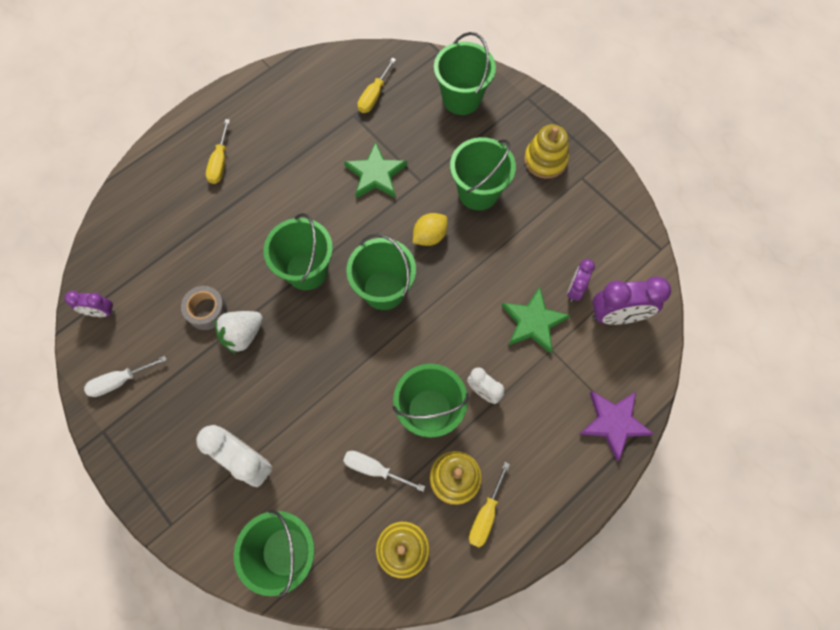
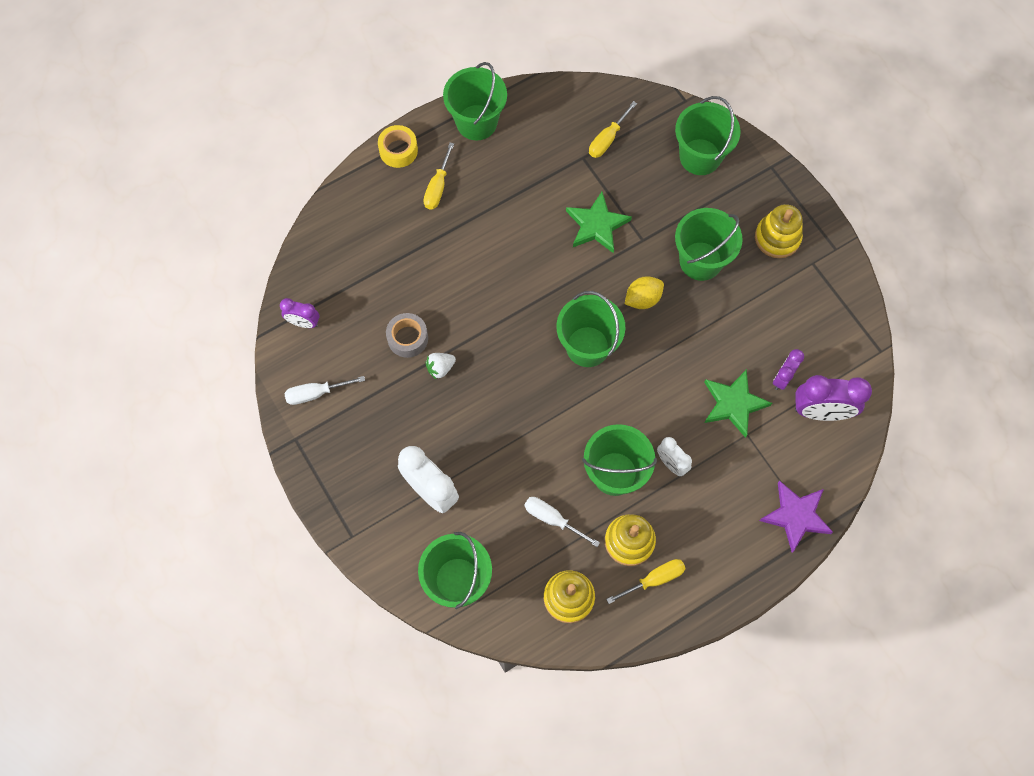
camera: 10 degrees right, 0 degrees up
white strawberry [214,311,263,354] -> white strawberry [425,353,456,380], size x0.64
green bucket [264,213,333,290] -> green bucket moved to [443,62,507,141]
yellow screwdriver [469,462,510,548] -> yellow screwdriver turned 150 degrees counterclockwise [606,559,686,604]
none -> yellow tape [378,125,418,168]

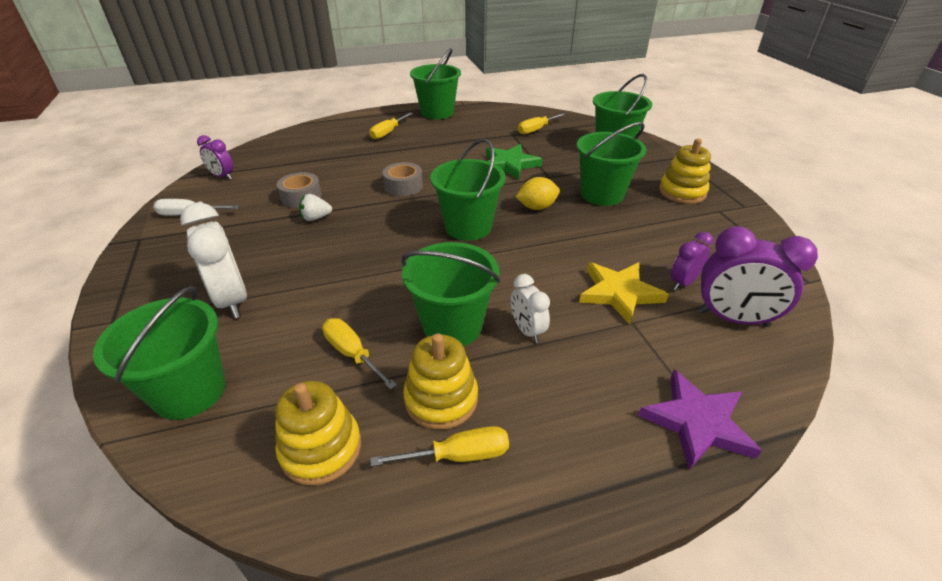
camera: 15 degrees right, 30 degrees down
yellow tape [378,125,418,168] -> none
white screwdriver [524,497,600,547] -> yellow screwdriver [322,318,397,390]
green star [704,369,772,438] -> yellow star [579,262,669,325]
none -> grey tape [383,162,423,196]

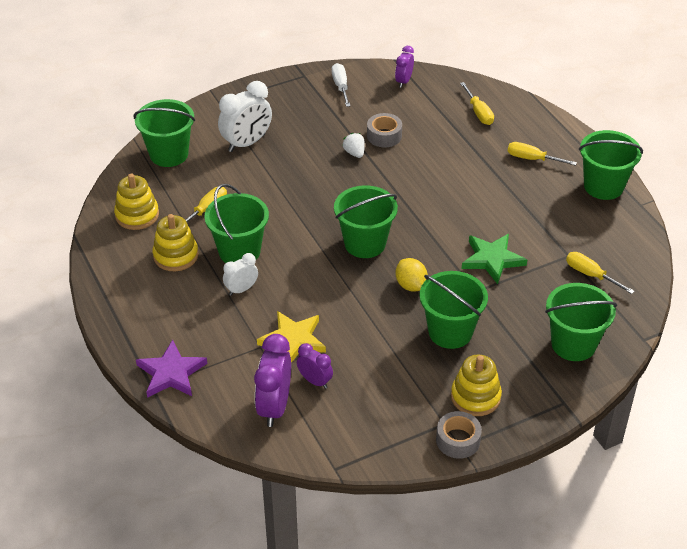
camera: 80 degrees right, 5 degrees up
yellow screwdriver [370,426,509,466] -> yellow screwdriver moved to [460,82,494,125]
grey tape [383,162,423,196] -> grey tape moved to [436,411,482,459]

